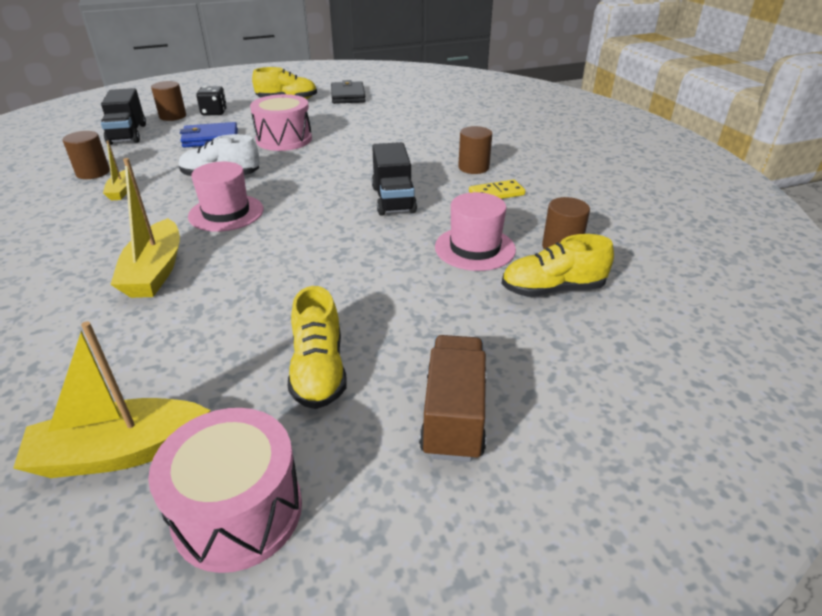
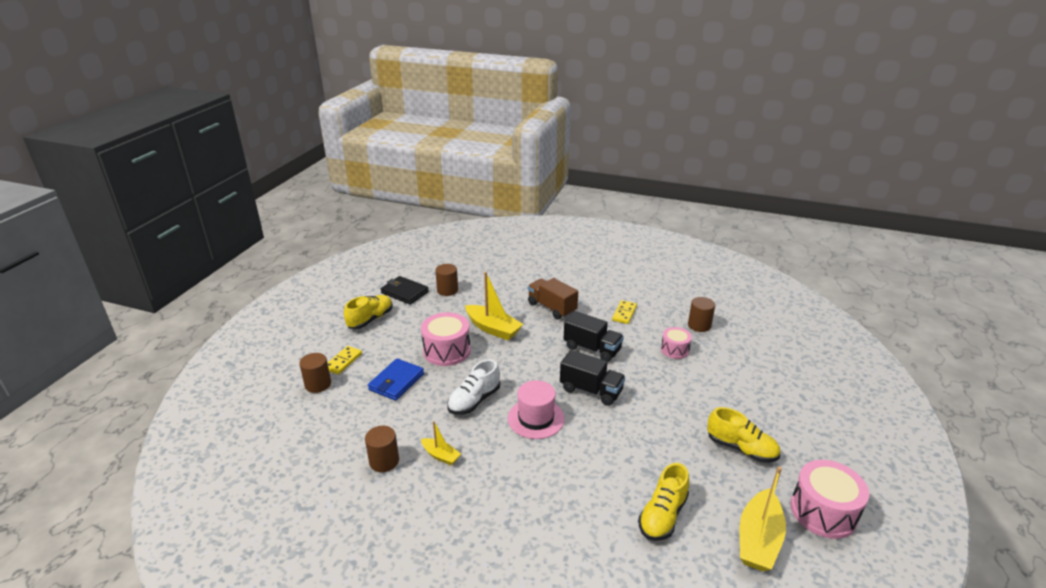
camera: 50 degrees left, 5 degrees down
black truck [101,88,146,145] -> black truck moved to [560,350,625,406]
yellow boat [110,158,180,298] -> yellow boat moved to [465,272,523,340]
black dice [196,86,227,116] -> yellow domino [328,346,362,374]
brown truck [419,335,487,462] -> brown truck moved to [528,278,578,320]
pink hat [435,192,516,271] -> pink drum [661,327,692,359]
brown cylinder [458,126,492,174] -> brown cylinder moved to [435,264,458,296]
yellow shoe [502,234,614,297] -> yellow shoe moved to [638,463,689,541]

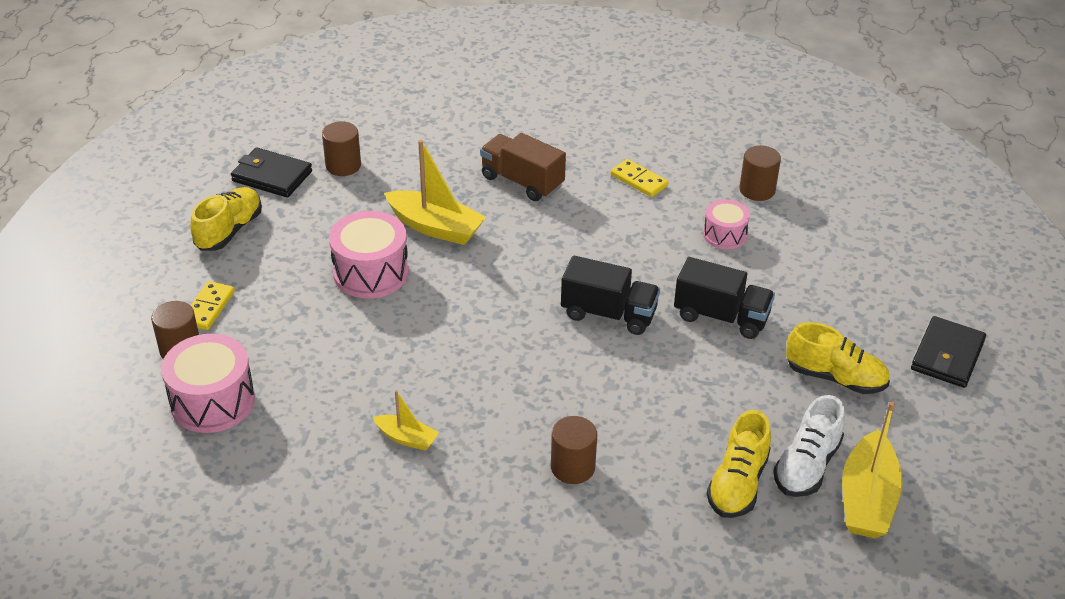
camera: 10 degrees left, 10 degrees up
brown cylinder [365,426,399,472] -> brown cylinder moved to [551,416,597,484]
blue wallet [368,358,424,401] -> none
white shoe [447,359,500,415] -> white shoe moved to [773,395,845,497]
pink hat [508,380,565,439] -> none
black truck [564,311,624,362] -> black truck moved to [674,257,775,339]
yellow domino [612,300,637,324] -> yellow domino turned 60 degrees counterclockwise [611,159,669,197]
pink drum [790,460,869,539] -> pink drum moved to [161,334,255,433]
none -> black wallet [911,316,986,388]

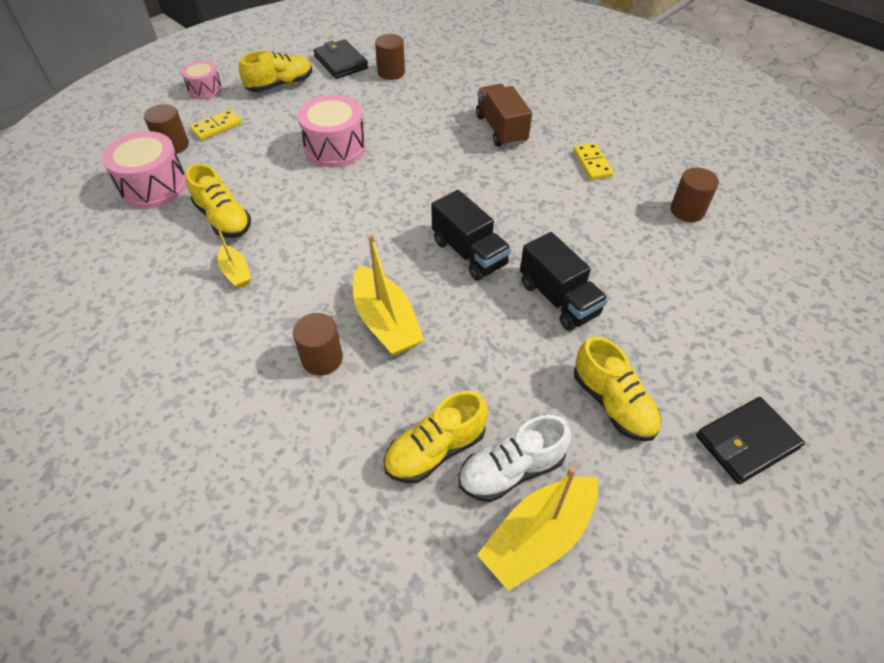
camera: 35 degrees right, 10 degrees up
yellow boat [384,140,486,245] -> yellow boat moved to [353,234,424,356]
pink drum [703,199,750,249] -> pink drum moved to [181,60,222,99]
none -> yellow shoe [186,164,251,238]

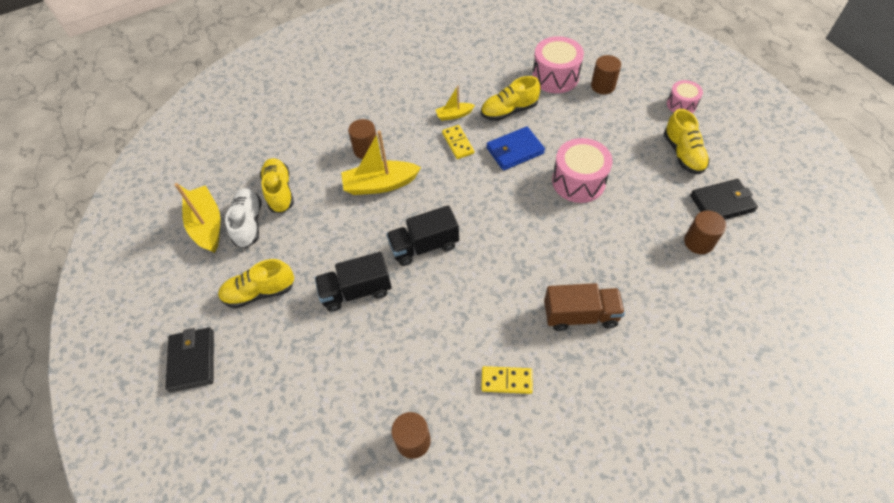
camera: 110 degrees right, 5 degrees up
yellow domino [190,109,242,140] -> yellow domino moved to [442,125,474,159]
none -> blue wallet [486,126,545,171]

